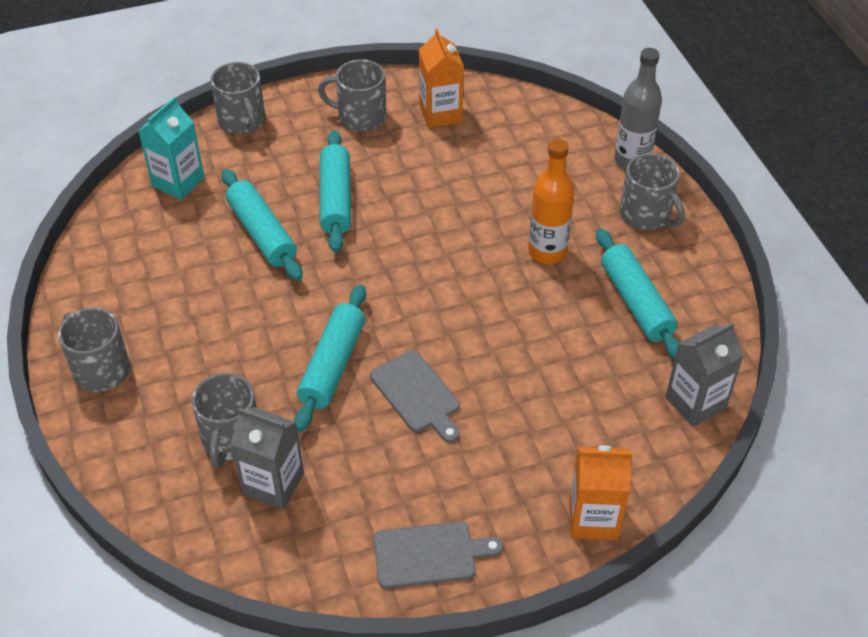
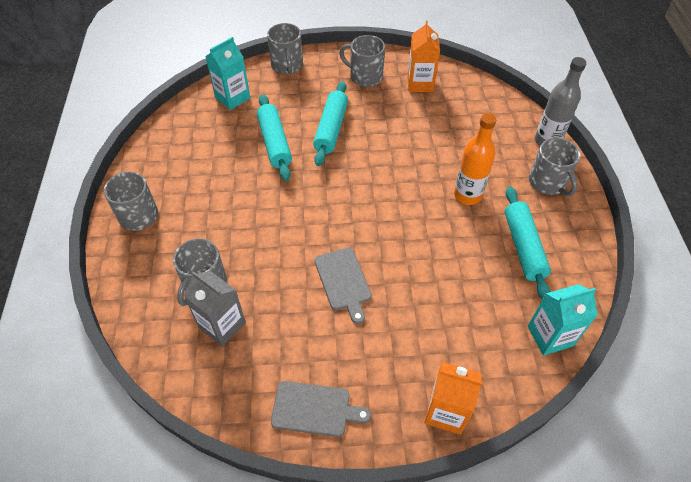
camera: 15 degrees right, 5 degrees up
turquoise rolling pin [294,285,366,432] -> none
grey carton [665,322,744,427] -> turquoise carton [528,284,598,356]

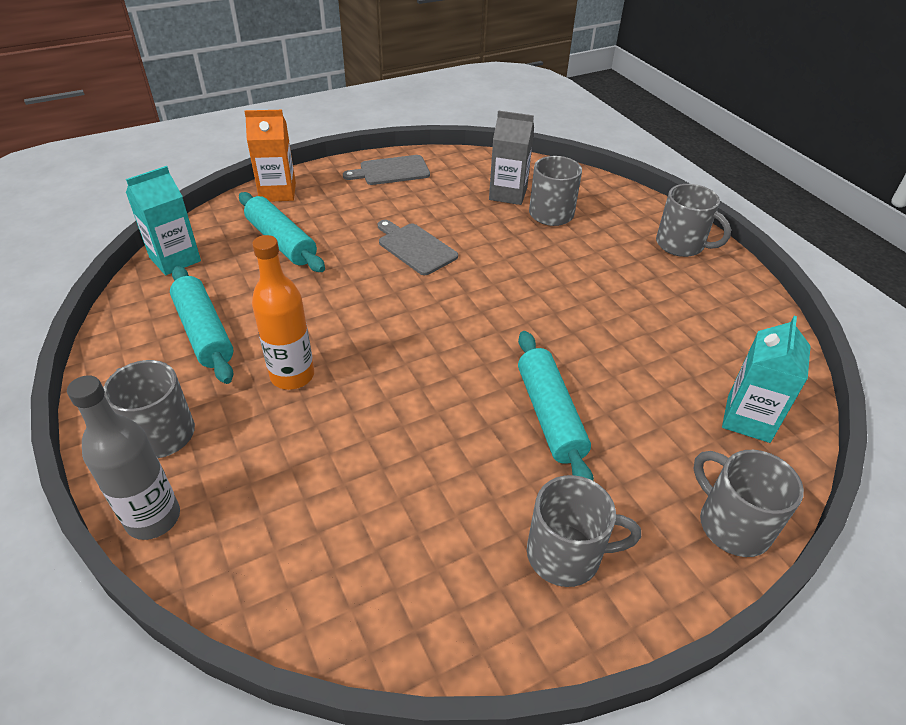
camera: 155 degrees right, 10 degrees down
turquoise rolling pin [257,94,292,181] -> turquoise rolling pin moved to [239,192,325,272]
orange carton [407,21,440,92] -> none

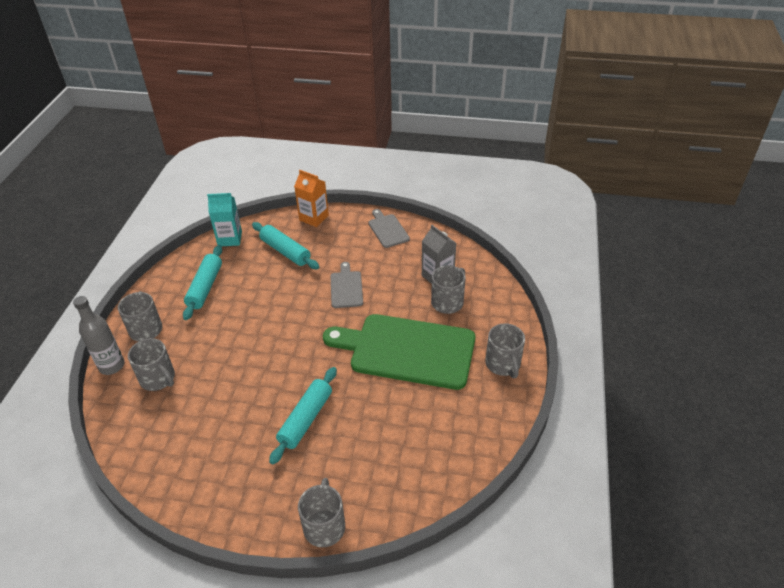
camera: 40 degrees right, 0 degrees up
turquoise rolling pin [239,192,325,272] -> turquoise rolling pin turned 45 degrees counterclockwise [252,222,319,269]
orange bottle [252,235,314,390] -> none
grey cutting board [343,155,430,185] -> grey cutting board turned 45 degrees clockwise [369,209,410,248]
grey mug [527,475,641,587] -> grey mug moved to [128,338,175,391]
turquoise carton [722,316,811,443] -> none
none -> green cutting board [323,314,475,390]

